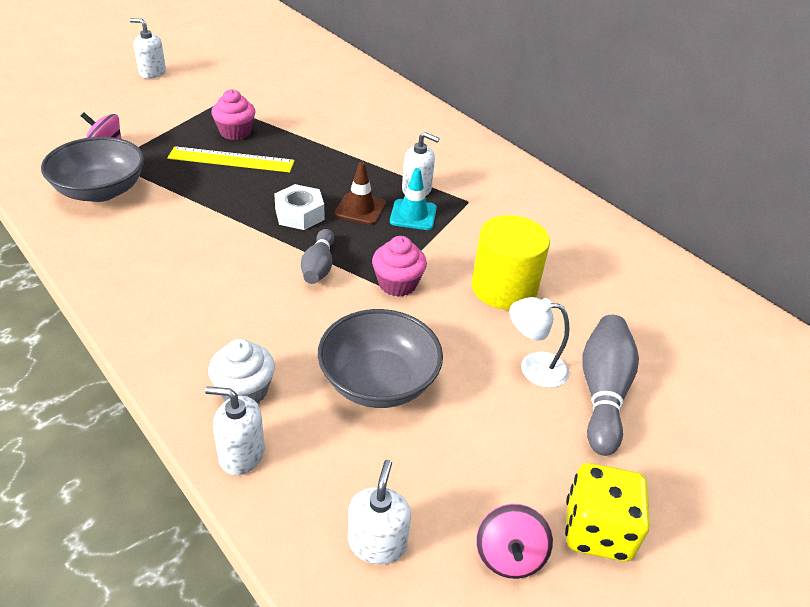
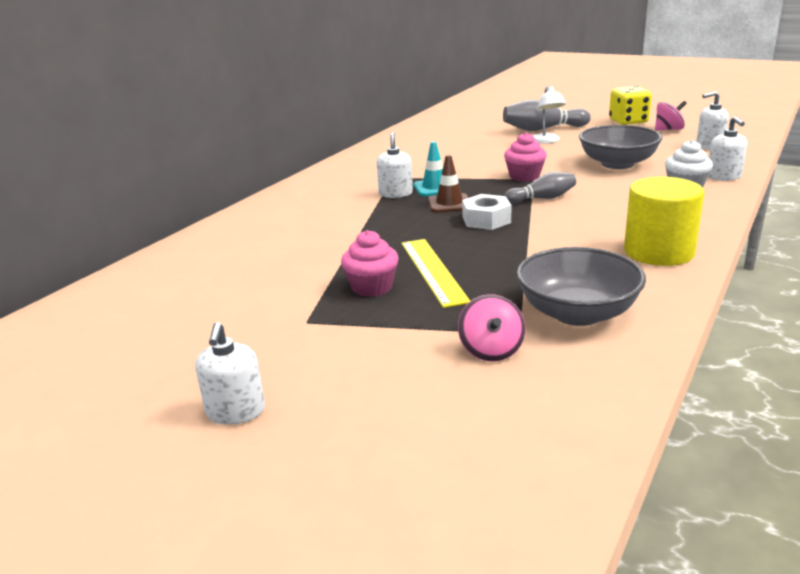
camera: 105 degrees left, 15 degrees down
yellow cylinder [471,215,550,310] -> yellow cylinder moved to [624,176,704,266]

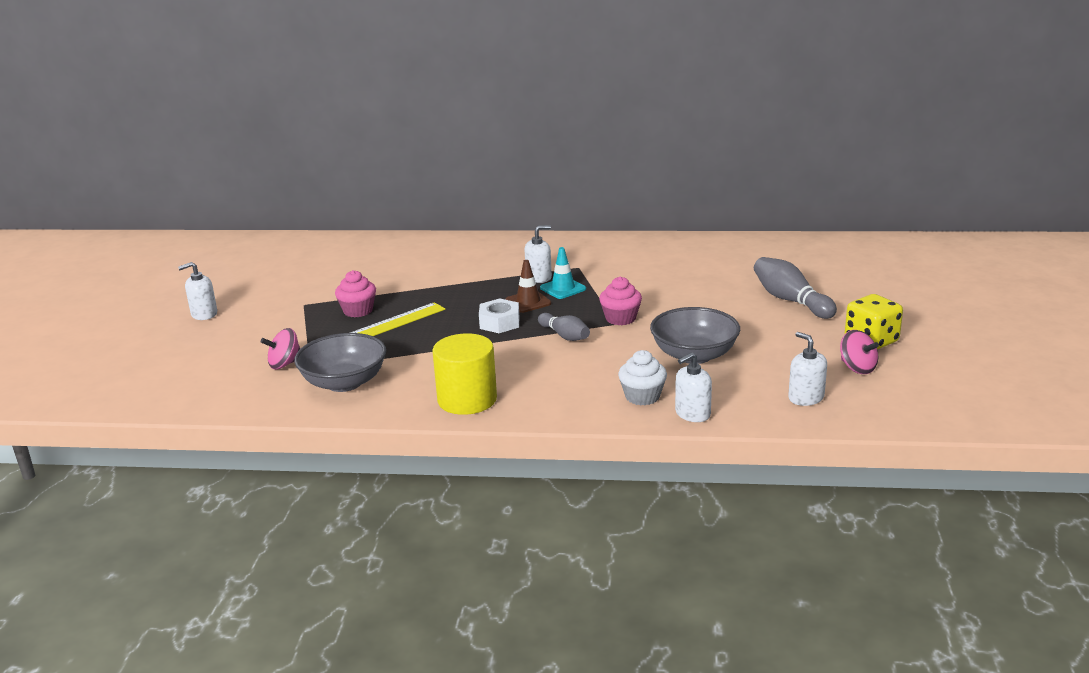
camera: 65 degrees right, 0 degrees up
white lamp [533,86,566,143] -> none

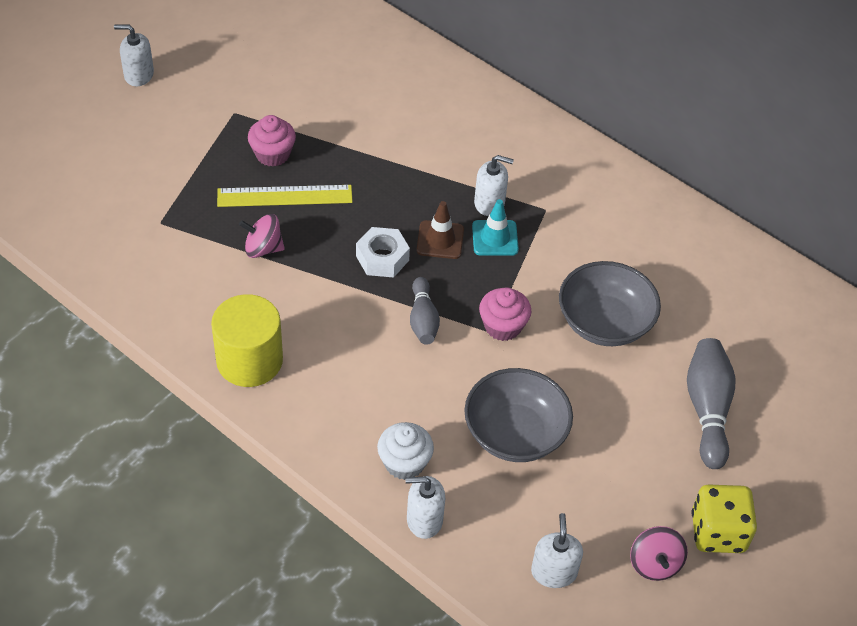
camera: 30 degrees right, 25 degrees up
pink spinning top [261,328,300,370] -> pink spinning top moved to [239,214,285,258]
grey bowl [294,333,386,392] -> grey bowl moved to [559,261,661,346]

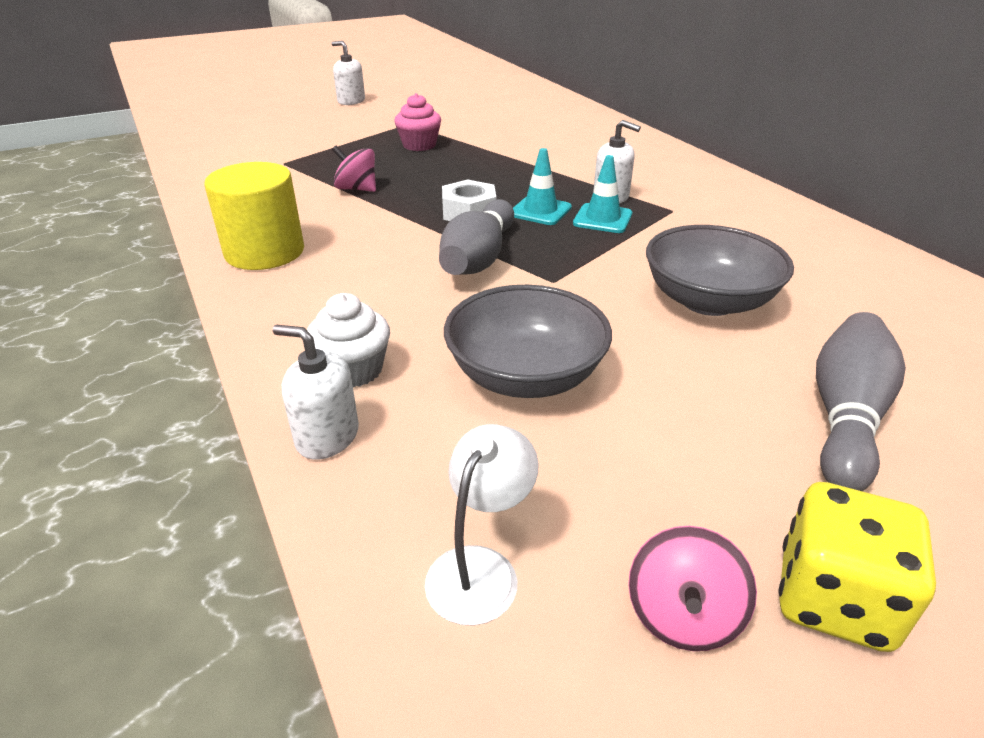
camera: 25 degrees right, 15 degrees down
yellow ruler [217,185,353,207] -> none
grey bowling pin [410,277,440,345] -> grey bowling pin [439,199,514,275], size x1.55
brown traffic cone [417,201,464,259] -> turquoise traffic cone [513,148,572,225]
pink cupcake [479,288,532,341] -> none
white soap dispenser [531,513,583,588] -> white lamp [425,424,539,626]

